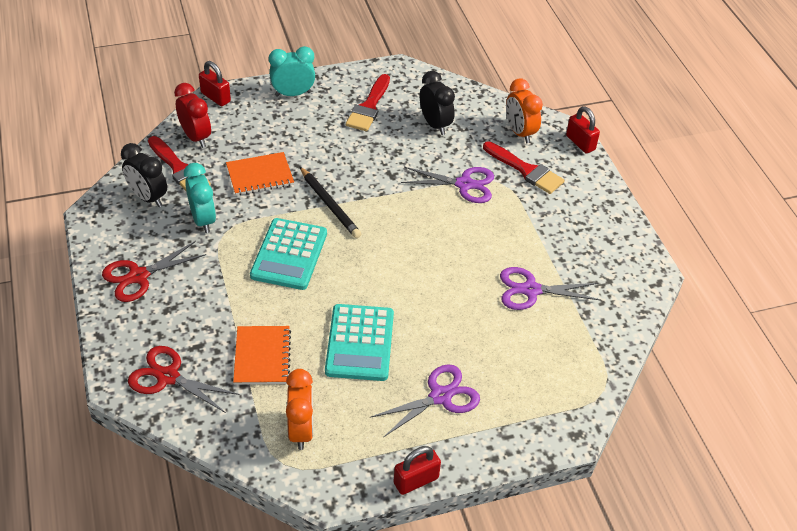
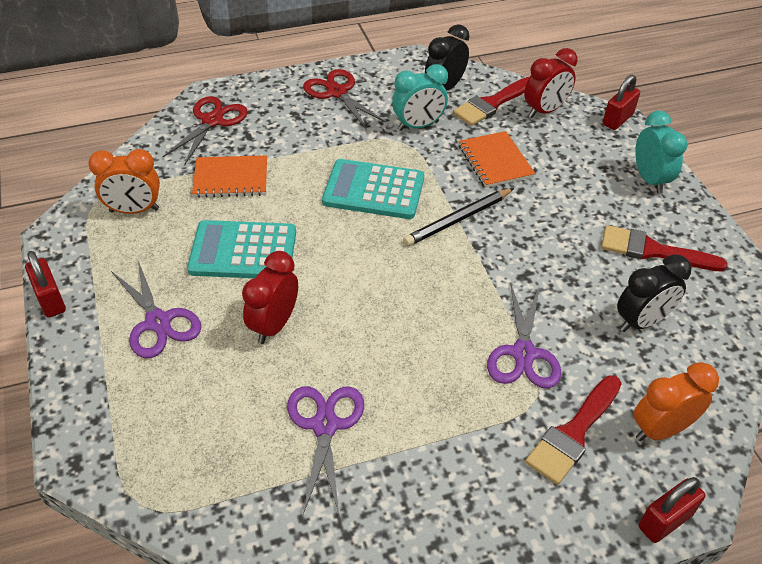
camera: 90 degrees right, 0 degrees up
none -> red clock [242,251,298,344]

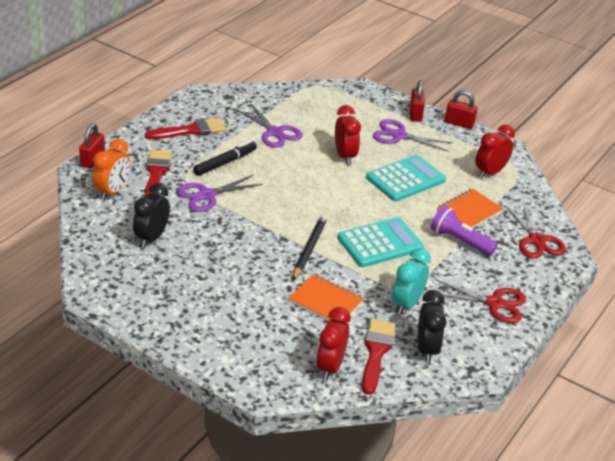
camera: 140 degrees right, 10 degrees down
orange clock [88,149,160,214] -> red clock [475,124,515,179]
purple scissors [487,285,561,389] -> purple scissors turned 90 degrees counterclockwise [177,174,263,212]
red brush [601,225,727,271] -> red brush moved to [145,118,226,139]
red padlock [603,75,640,130] -> red padlock moved to [410,80,425,122]
turquoise clock [635,111,688,194] -> none
none -> black marker [193,141,257,176]
none -> purple flashlight [430,206,498,256]

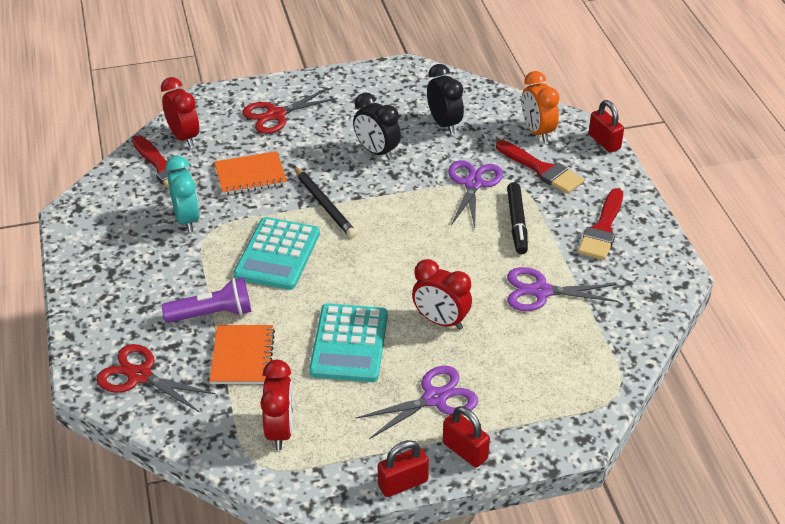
camera: 135 degrees right, 5 degrees up
black clock [418,290,446,363] -> black clock moved to [353,92,401,161]
red scissors [435,279,526,323] -> red scissors moved to [242,88,338,134]

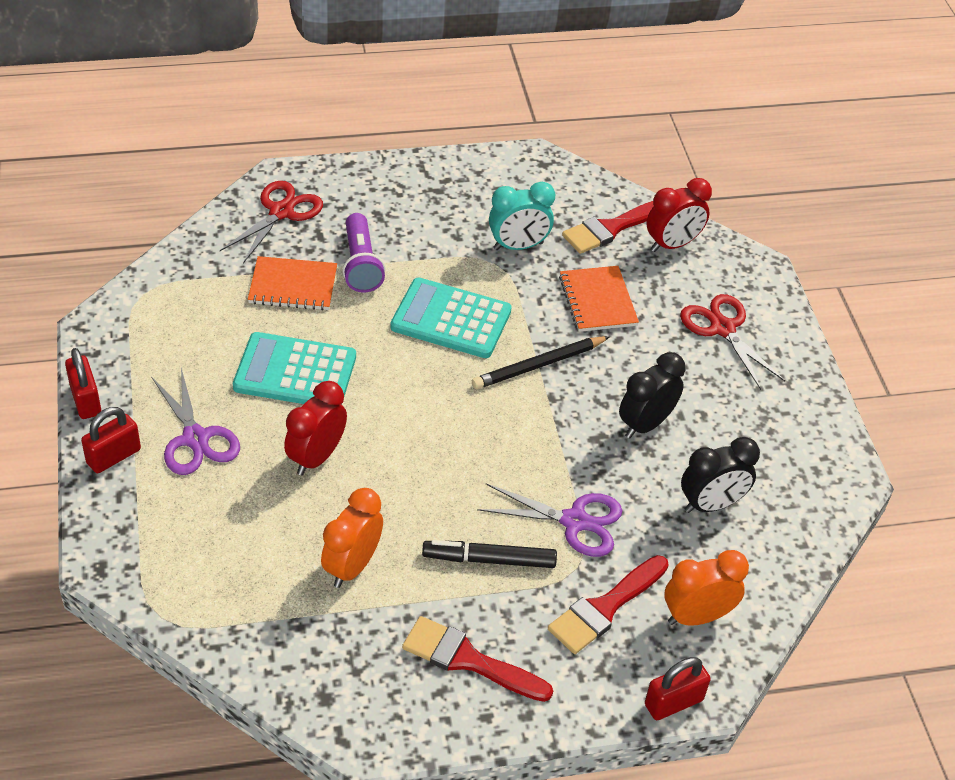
camera: 90 degrees right, 5 degrees up
red clock [260,360,293,450] -> none
purple scissors [507,267,619,311] -> orange clock [321,488,383,588]

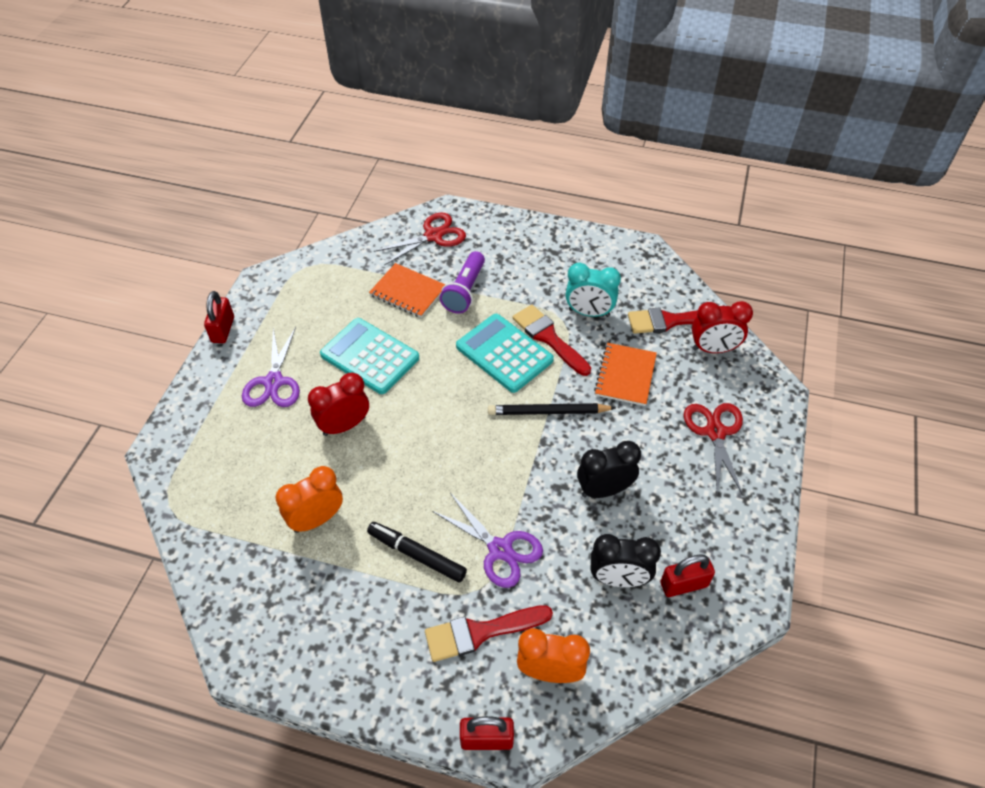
camera: 30 degrees right, 5 degrees up
red padlock [81,407,141,473] -> red padlock moved to [660,554,715,597]
red brush [402,616,553,702] -> red brush moved to [512,305,591,376]

